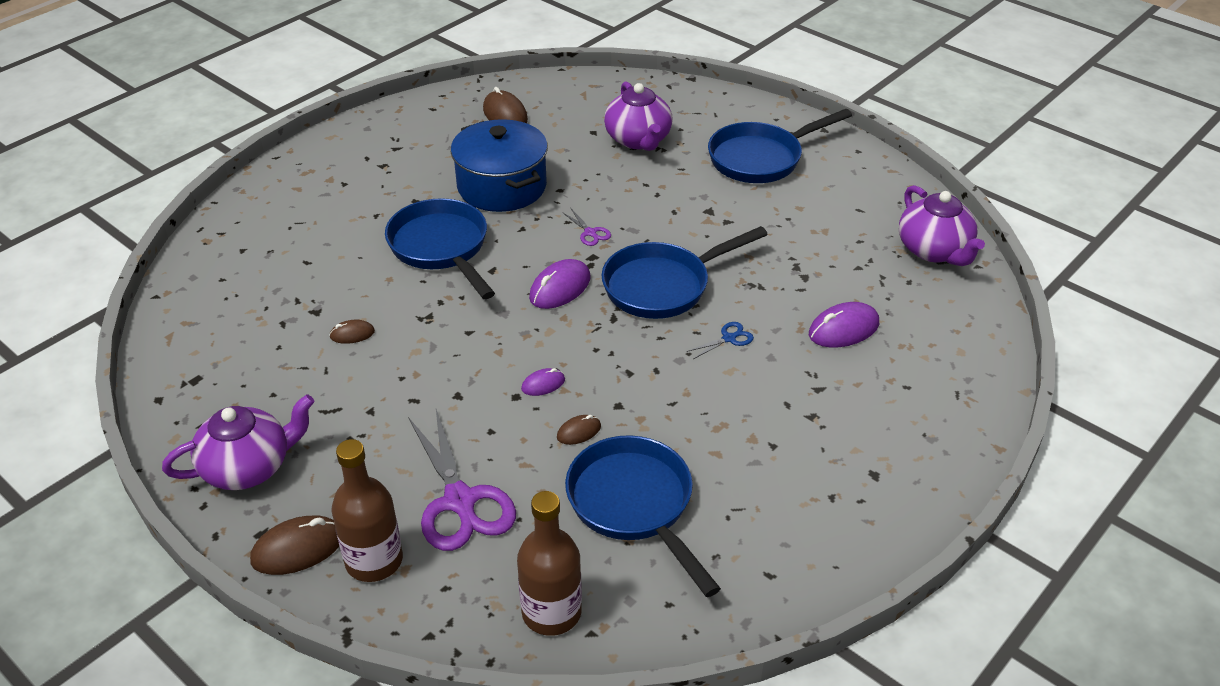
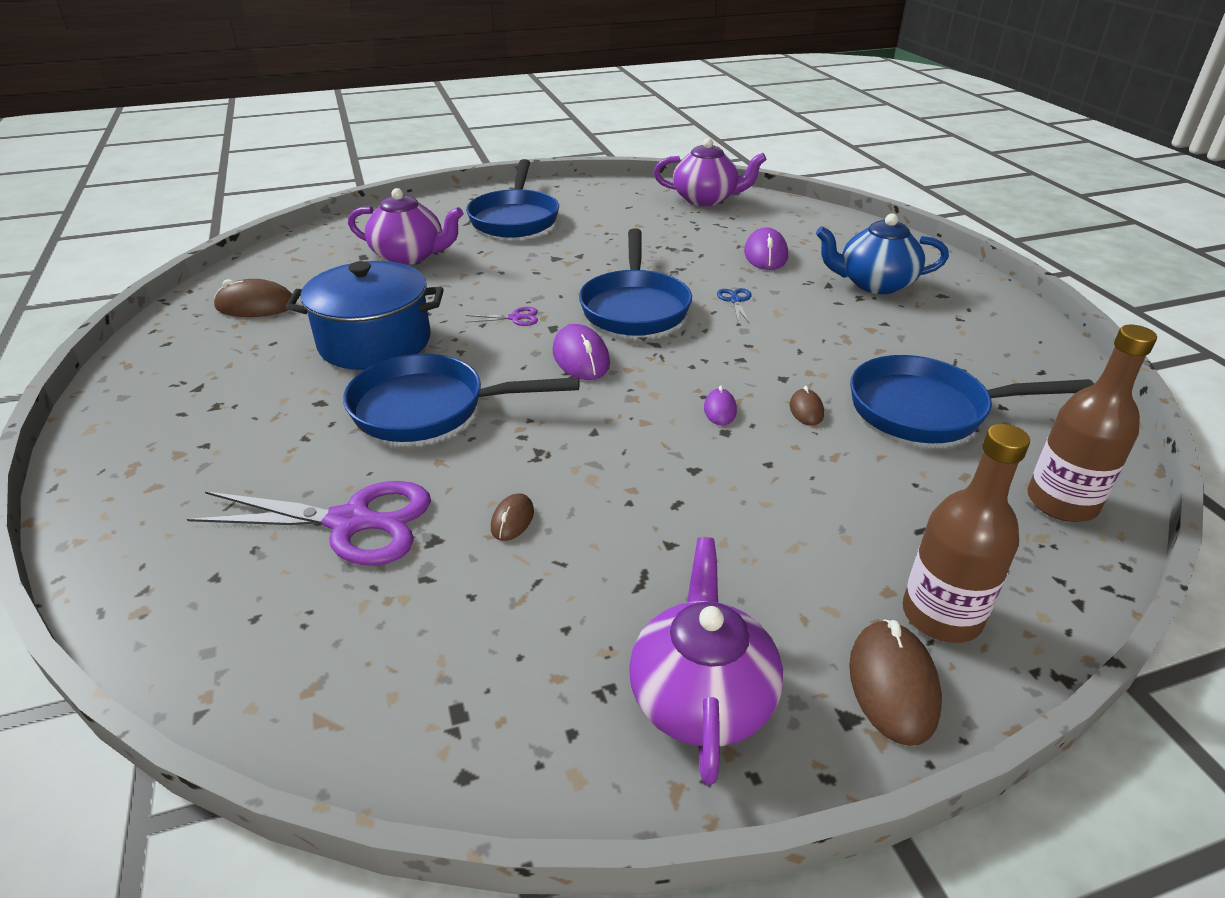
camera: 60 degrees left, 5 degrees down
purple scissors [408,409,516,551] -> purple scissors moved to [187,481,431,565]
none -> blue teapot [816,213,949,294]

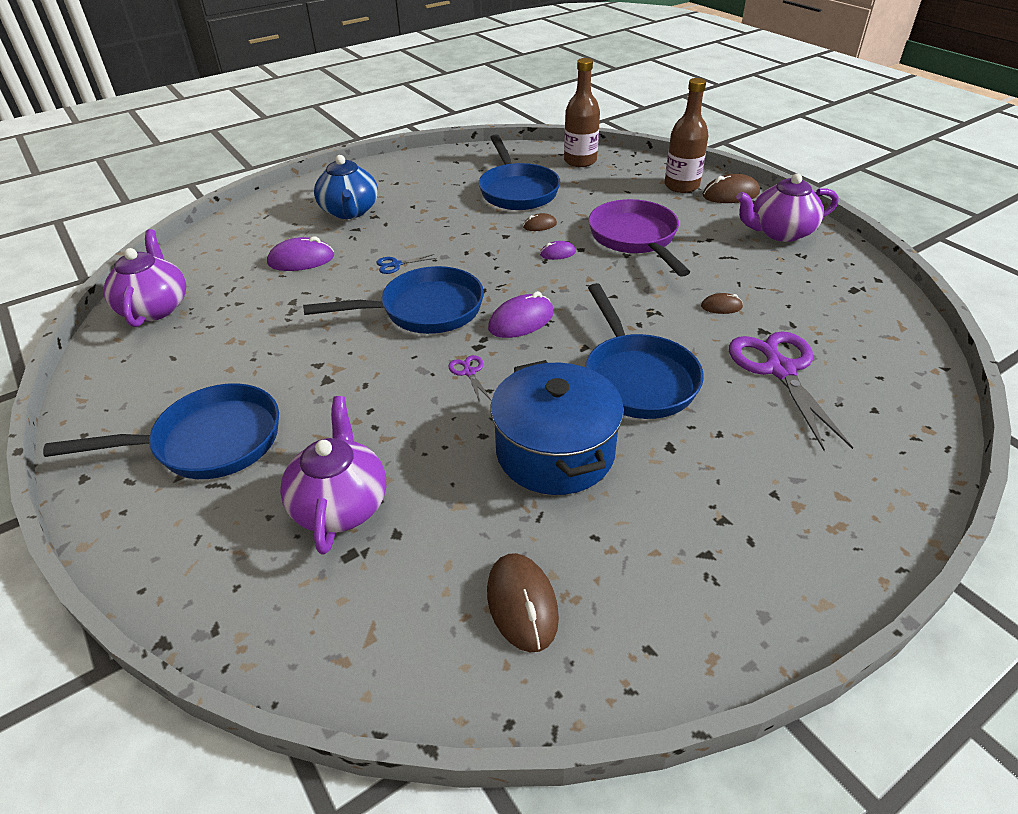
camera: 105 degrees left, 5 degrees up
none -> purple pan [588,199,690,277]

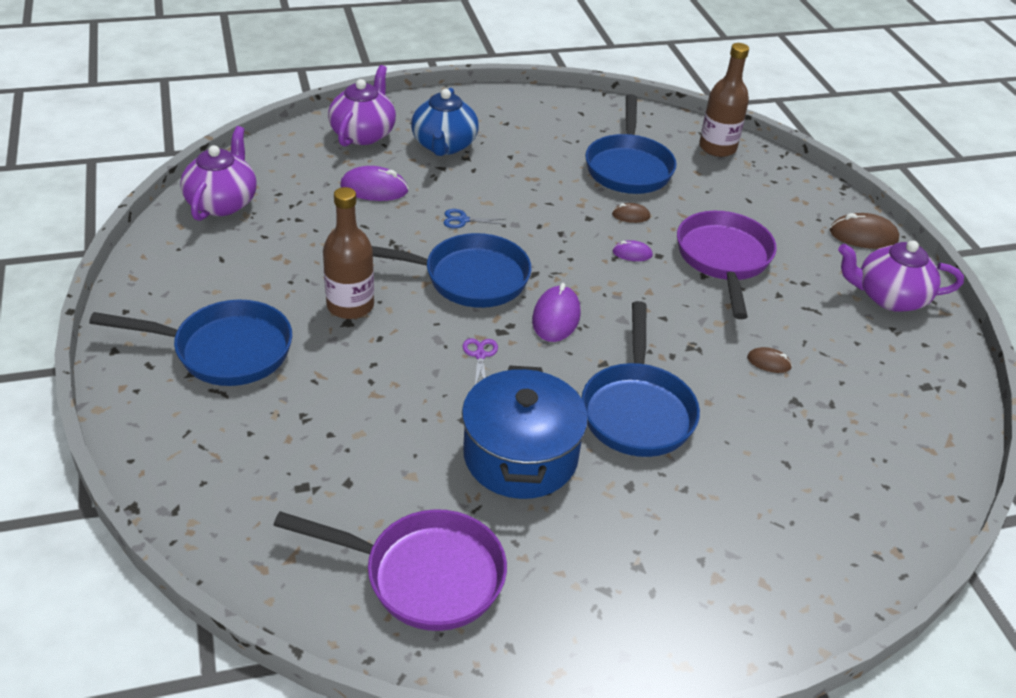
camera: 15 degrees right, 0 degrees up
purple teapot [280,396,386,555] -> purple teapot moved to [328,65,396,147]
brown mouse [487,553,559,652] -> purple pan [273,509,507,631]
purple mouse [488,291,554,338] -> purple mouse turned 60 degrees counterclockwise [532,283,581,342]
brown bottle [664,78,709,193] -> brown bottle moved to [323,187,374,319]
purple scissors [729,332,853,451] -> none

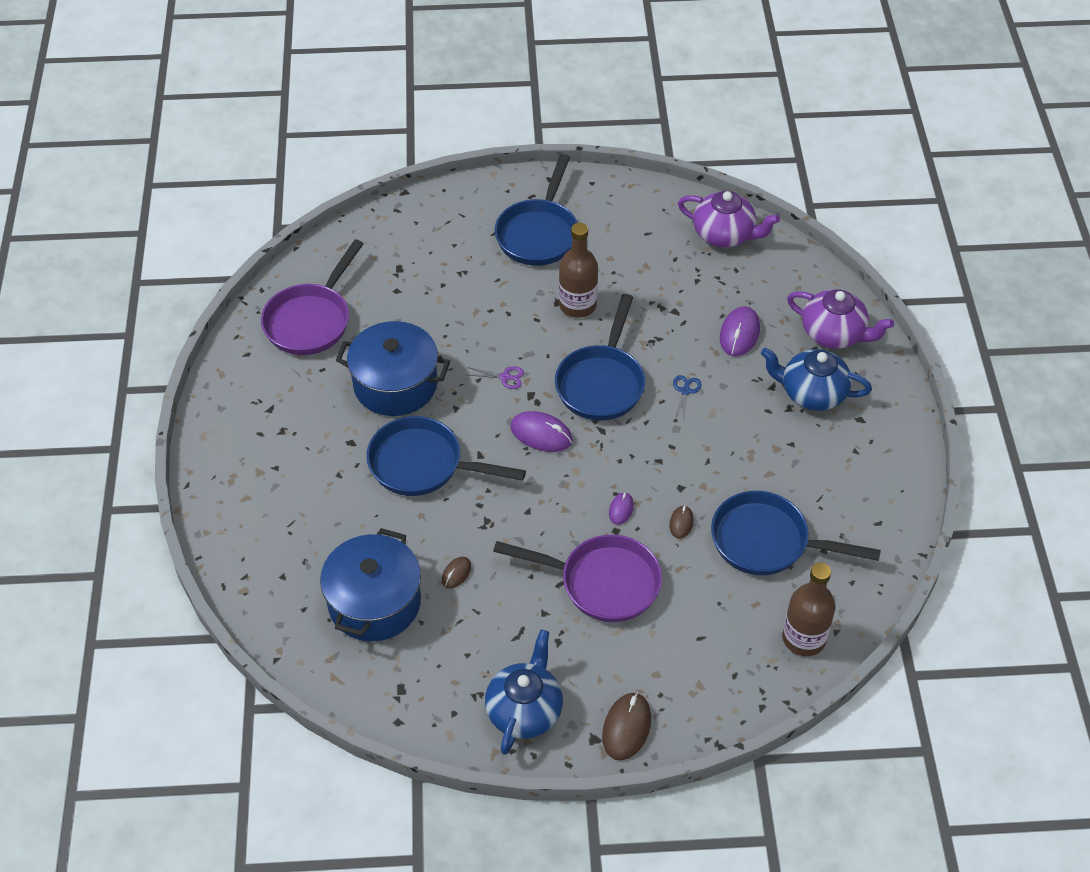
camera: 105 degrees right, 10 degrees up
purple teapot [838,240,964,312] -> blue teapot [485,630,563,755]
none -> blue pot [320,528,421,641]

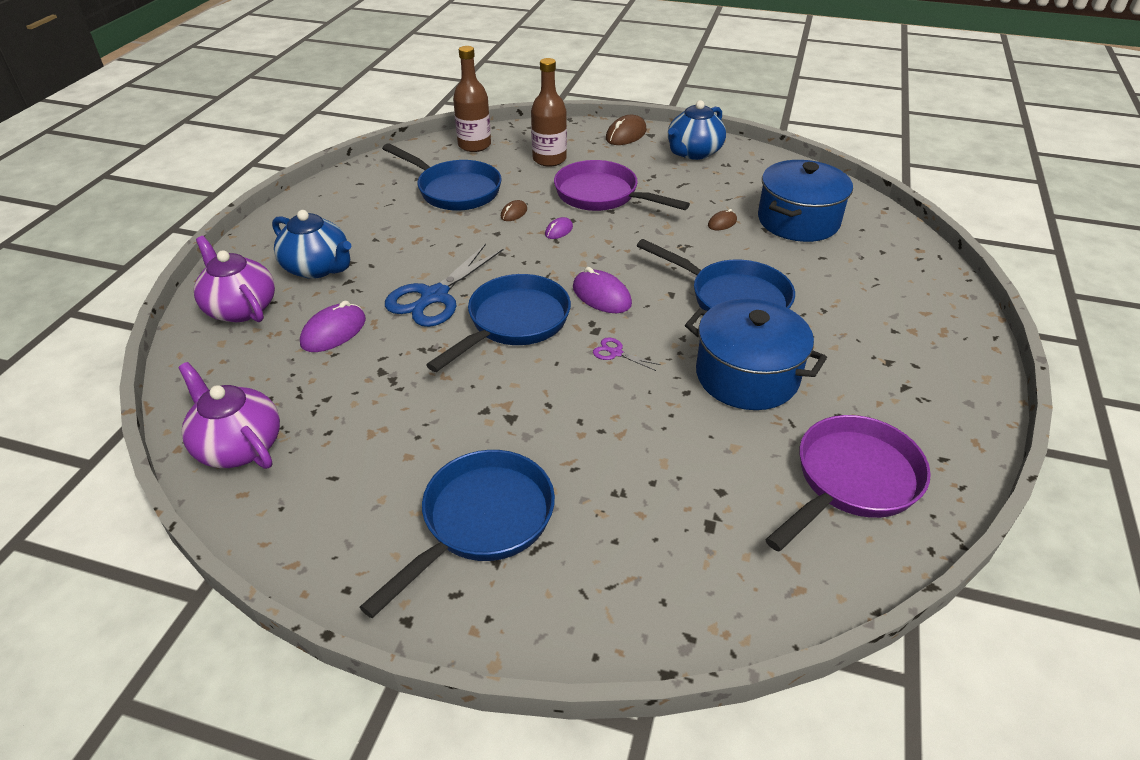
camera: 160 degrees left, 10 degrees down
brown bottle [559,223,598,318] -> brown bottle moved to [531,58,567,167]
blue scissors [673,375,702,422] -> blue scissors [385,244,503,327], size x2.33

